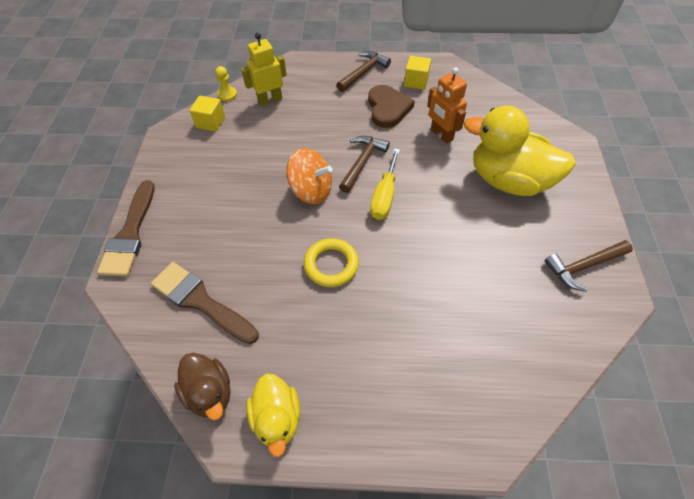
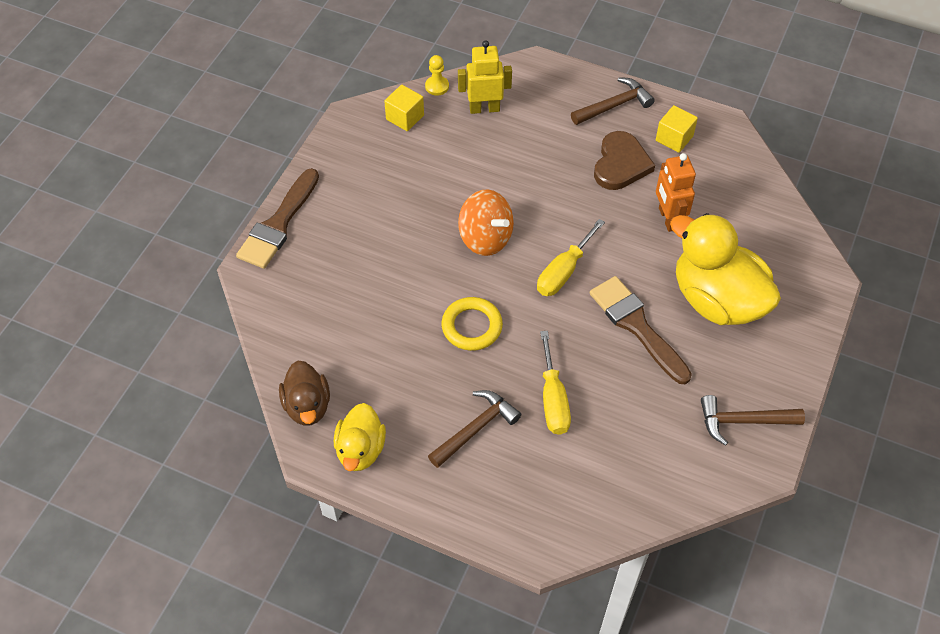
camera: 20 degrees right, 0 degrees up
brown brush [151,262,259,344] -> brown brush moved to [590,276,692,384]
brown hammer [339,136,390,193] -> brown hammer moved to [428,390,521,468]
none -> yellow screwdriver [540,331,571,435]

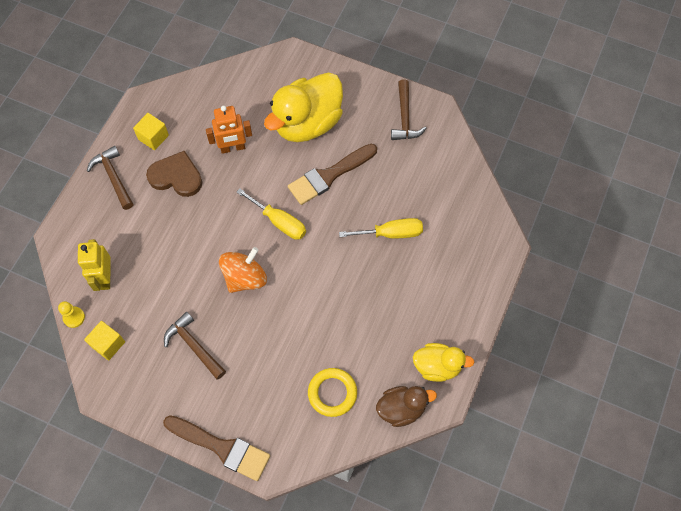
camera: 90 degrees left, 10 degrees up
brown hammer [428,390,521,468] -> brown hammer moved to [164,312,226,380]
yellow ring [442,297,503,351] -> yellow ring moved to [308,368,357,417]

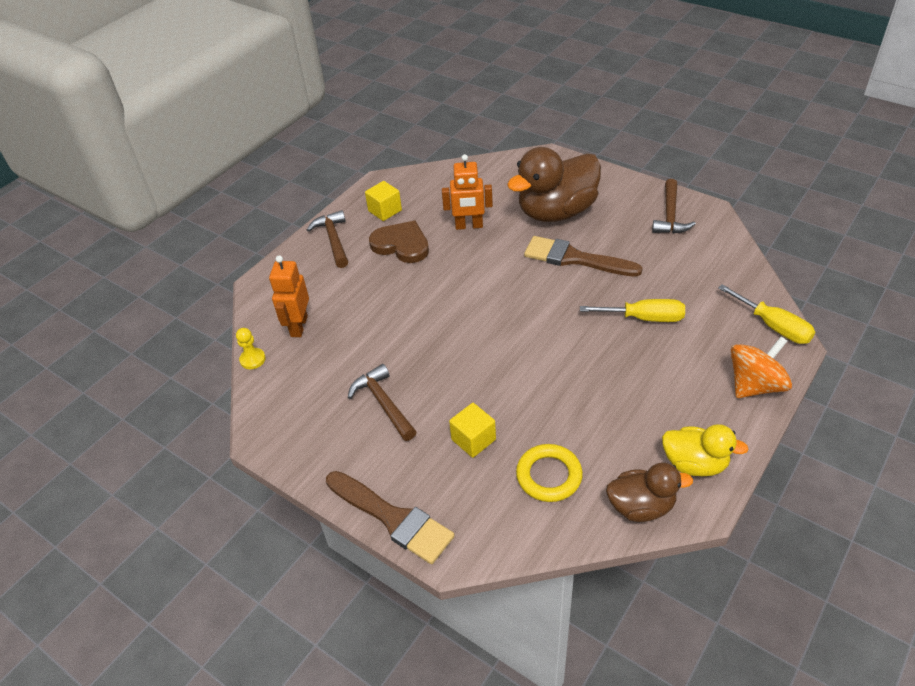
camera: 15 degrees right, 20 degrees down
yellow robot [78,239,111,291] -> orange robot [269,255,309,337]
yellow cube [84,321,125,361] -> yellow cube moved to [449,403,496,458]
orange spinning top [219,247,267,293] -> orange spinning top moved to [731,337,792,398]
yellow screwdriver [237,189,306,240] -> yellow screwdriver moved to [718,284,815,344]
yellow duck [264,72,343,142] -> brown duck [507,147,601,222]
brown brush [288,144,377,205] -> brown brush turned 45 degrees clockwise [524,236,643,277]

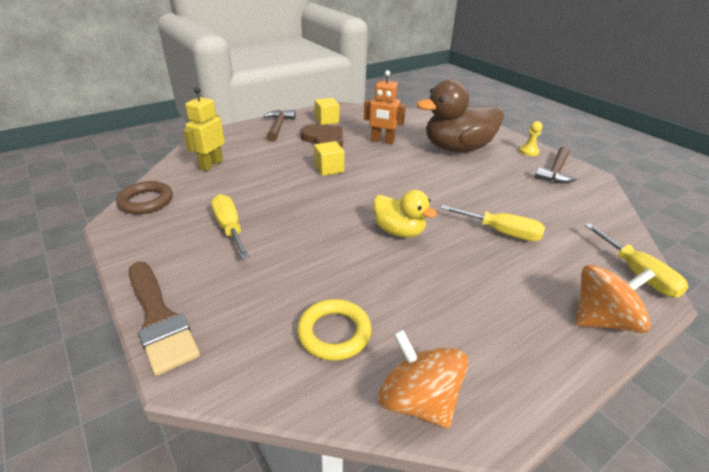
camera: 15 degrees right, 10 degrees down
yellow pawn [236,328,266,369] -> yellow pawn moved to [519,121,542,156]
orange robot [269,255,309,337] -> yellow robot [183,87,225,171]
brown hammer [348,364,417,441] -> yellow screwdriver [211,194,249,259]
yellow cube [449,403,496,458] -> yellow cube moved to [314,141,344,176]
brown brush [524,236,643,277] -> none
brown duck [606,462,693,522] -> orange spinning top [378,329,468,428]
yellow duck [662,424,749,476] -> yellow duck moved to [373,190,437,238]
none -> brown ring [116,181,173,214]

